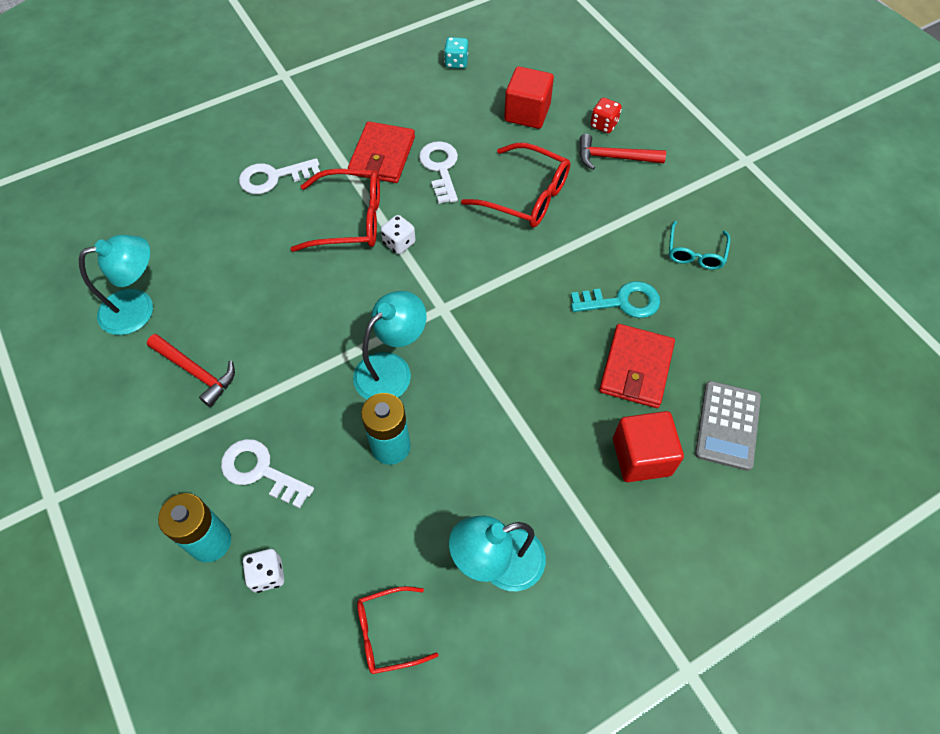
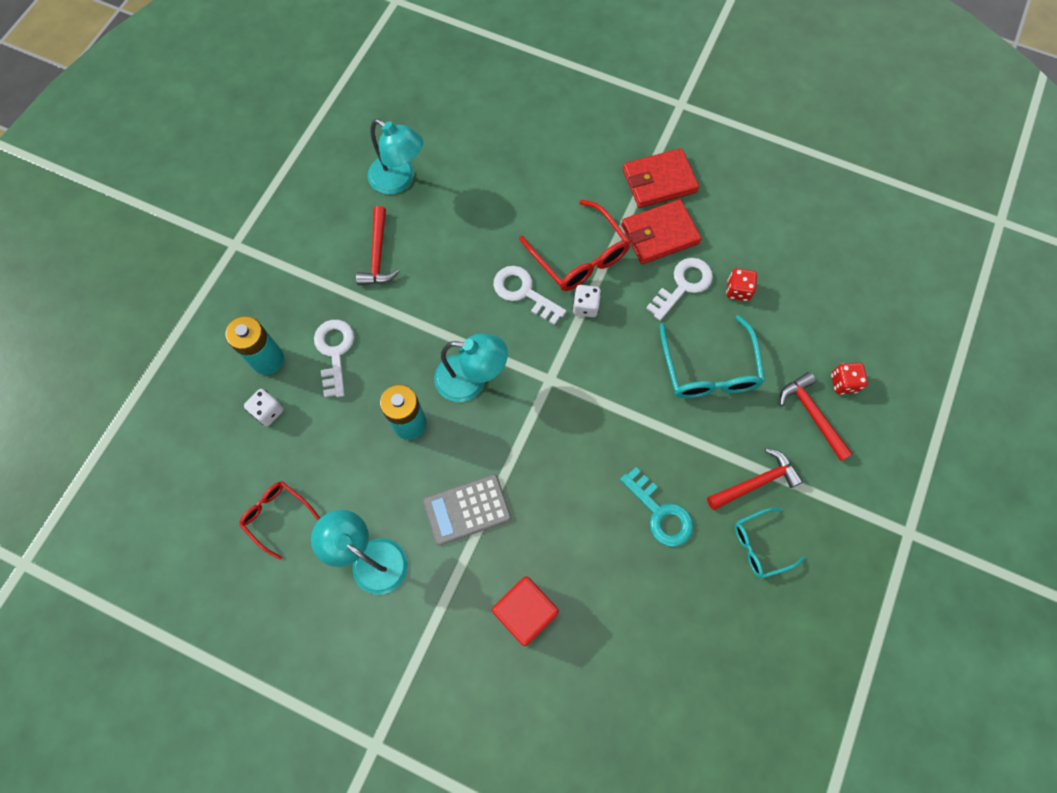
camera: 55 degrees right, 10 degrees up
white key [239,158,320,194] -> white key moved to [493,266,566,325]
turquoise dice [444,37,468,69] -> none
red glasses [461,143,570,228] -> turquoise glasses [659,315,765,398]
red cube [504,66,554,129] -> none
red wallet [599,324,675,408] -> red wallet moved to [623,148,699,208]
grey calculator [695,381,761,471] -> grey calculator moved to [423,474,511,546]
none -> red hammer [707,448,803,510]
none -> red dice [726,268,757,301]

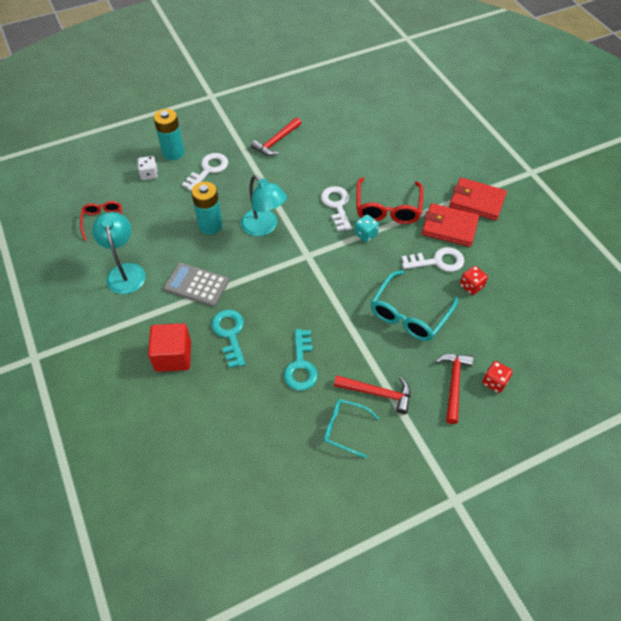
camera: 40 degrees right, 15 degrees down
turquoise lamp [368,119,423,194] -> none
white dice [572,285,601,317] -> turquoise dice [354,214,379,242]
none -> turquoise key [211,310,245,368]

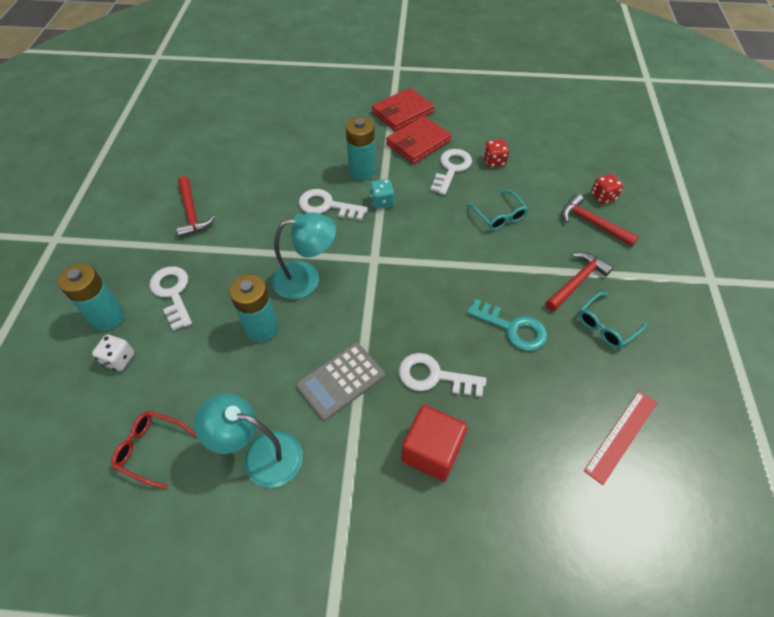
camera: 60 degrees left, 0 degrees up
turquoise key [211,310,245,368] -> white key [399,353,486,397]
red glasses [356,178,423,224] -> turquoise battery [346,117,375,180]
turquoise glasses [370,270,458,341] -> turquoise glasses [467,190,528,230], size x0.61
none -> red ruler [584,391,657,485]

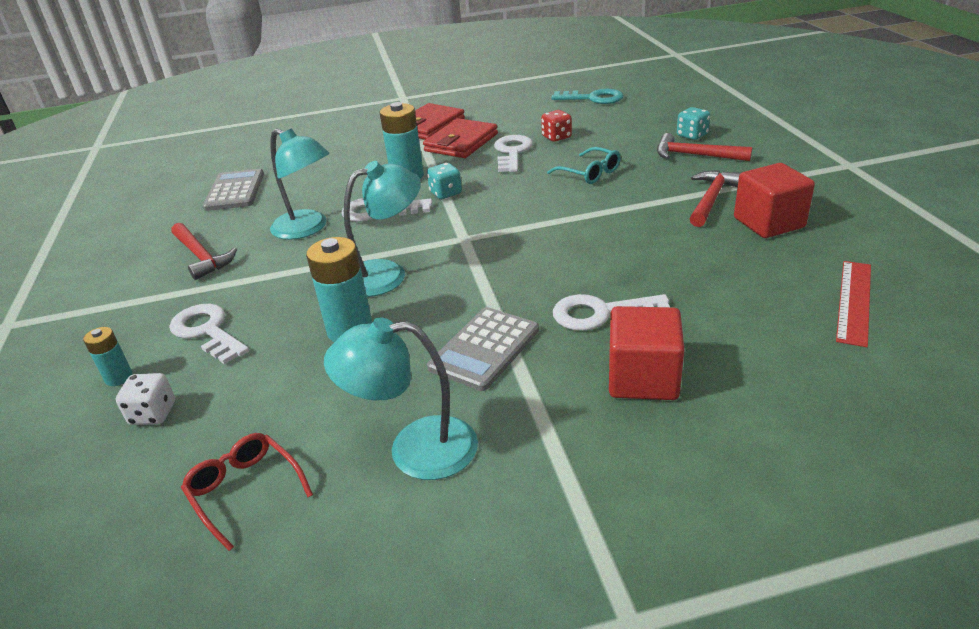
camera: 15 degrees left, 20 degrees down
turquoise battery [58,263,125,331] -> turquoise battery [83,327,133,386], size x0.55
red glasses [111,411,197,489] -> red glasses turned 45 degrees clockwise [181,433,313,551]
turquoise key [467,299,547,351] -> turquoise key moved to [551,89,624,104]
turquoise glasses [578,292,647,348] -> red cube [734,163,815,238]
red dice [591,173,624,204] -> turquoise dice [677,107,710,140]
none -> grey calculator [203,169,264,211]
none -> turquoise lamp [270,128,330,240]

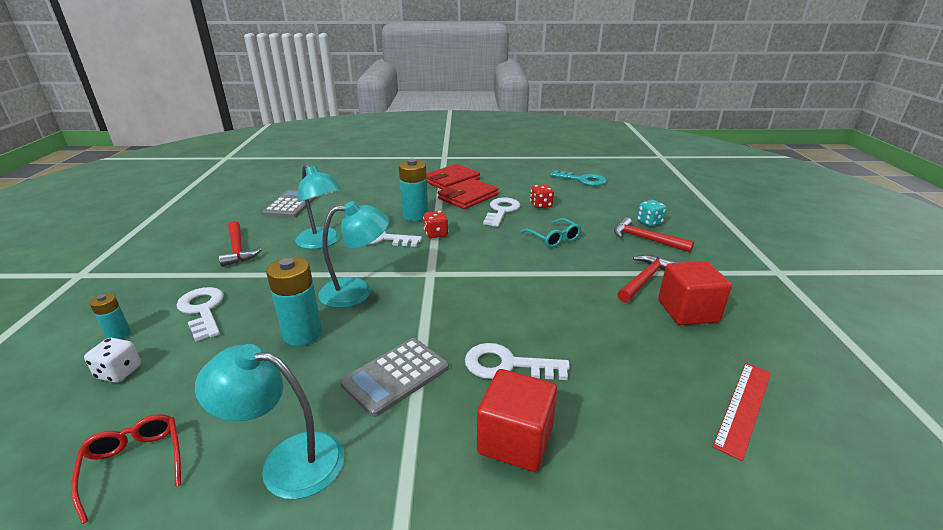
camera: 10 degrees right, 5 degrees down
turquoise dice [427,163,462,199] -> red dice [423,211,448,238]

